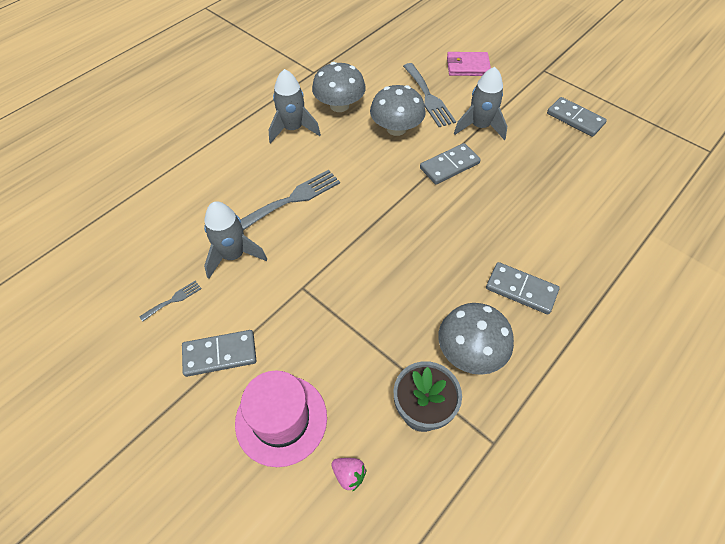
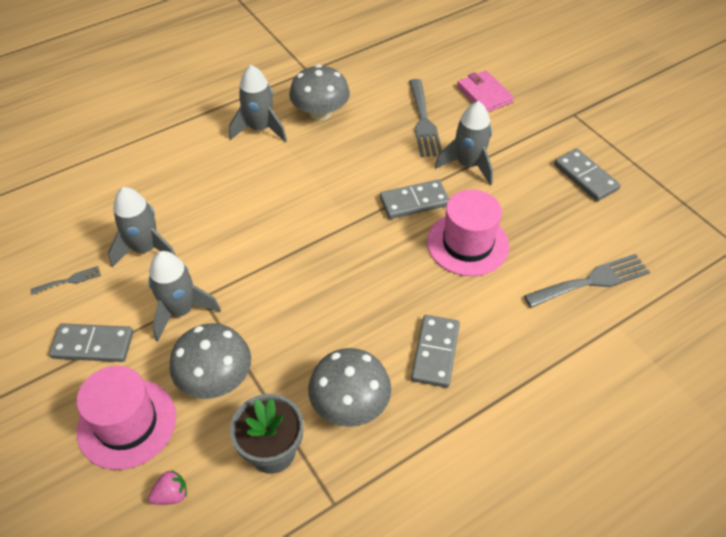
camera: 15 degrees right, 5 degrees down
grey fork [241,170,340,230] -> grey fork moved to [524,254,650,308]
pink strawberry [331,458,366,492] -> pink strawberry turned 75 degrees counterclockwise [148,470,187,505]
grey mushroom [370,85,426,136] -> grey mushroom moved to [169,323,251,399]
pink wallet [447,52,491,76] -> pink wallet turned 45 degrees clockwise [457,71,514,112]
grey domino [486,262,560,314] -> grey domino turned 60 degrees clockwise [411,315,460,388]
none -> grey rocket [148,251,221,341]
none -> pink hat [427,189,509,276]

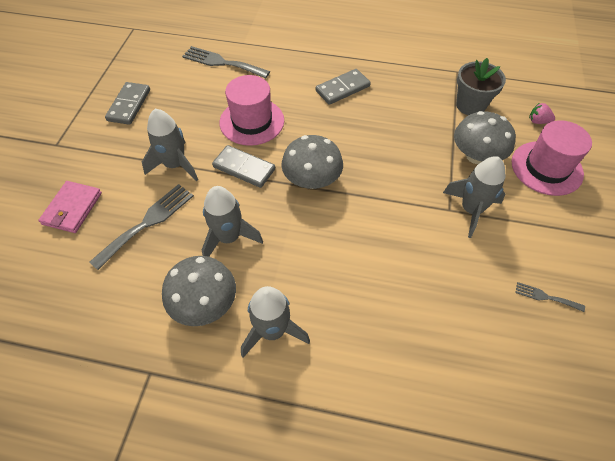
camera: 135 degrees left, 5 degrees up
grey domino [49,323,133,362] -> none
grey rocket [108,187,176,267] -> grey rocket moved to [202,186,263,257]
grey mushroom [308,348,391,427] -> grey mushroom moved to [281,135,343,189]

